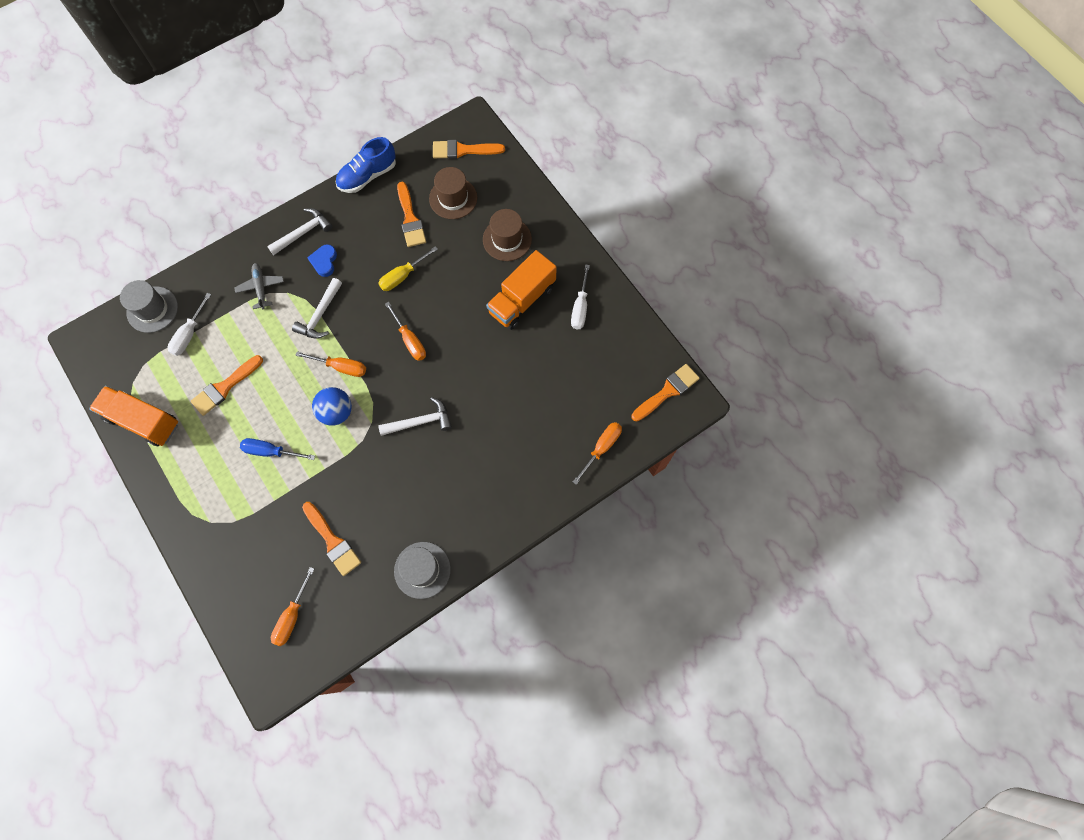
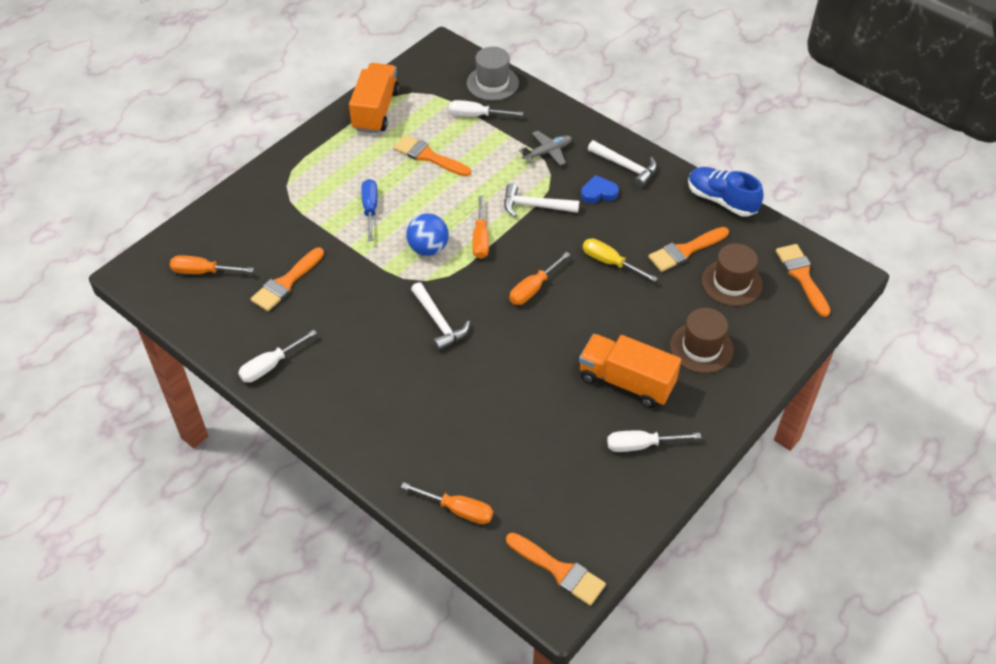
camera: 75 degrees right, 20 degrees down
grey hat [394,542,451,599] -> white screwdriver [238,330,317,383]

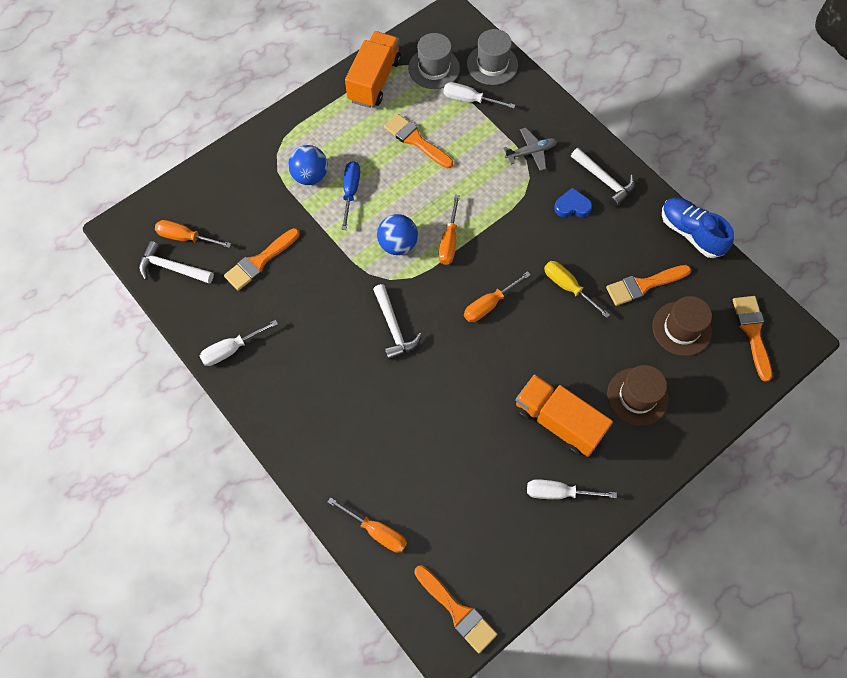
camera: 10 degrees right, 15 degrees up
white hammer [504,183,579,217] -> white hammer moved to [139,241,214,284]
none -> blue ball [288,145,328,185]
none -> grey hat [408,33,460,89]

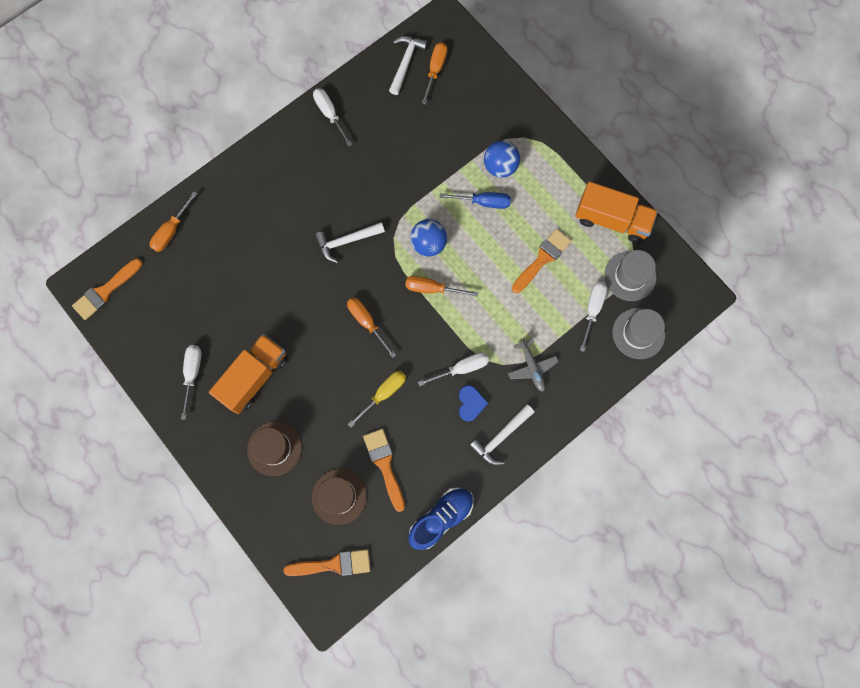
camera: 90 degrees right, 10 degrees up
orange brush [224,228,300,291] -> none
none -> white screwdriver [418,352,489,387]

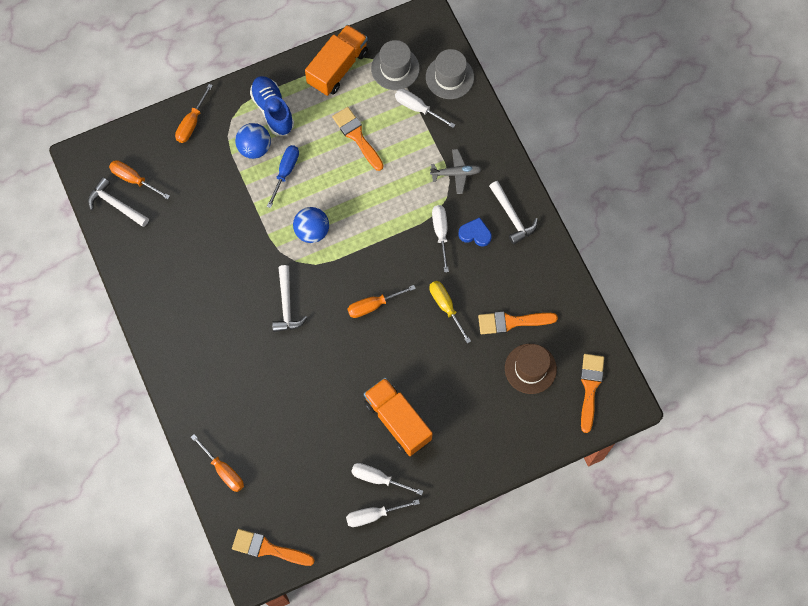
camera: 75 degrees left, 5 degrees down
orange brush [72,259,142,320] -> orange brush turned 135 degrees clockwise [232,529,315,566]
brown hat [247,421,302,476] -> none
white screwdriver [313,88,352,147] -> white screwdriver moved to [346,499,420,527]
orange screwdriver [405,276,478,296] -> orange screwdriver moved to [175,84,213,143]
blue shoe [408,488,474,550] -> blue shoe moved to [250,76,294,135]

